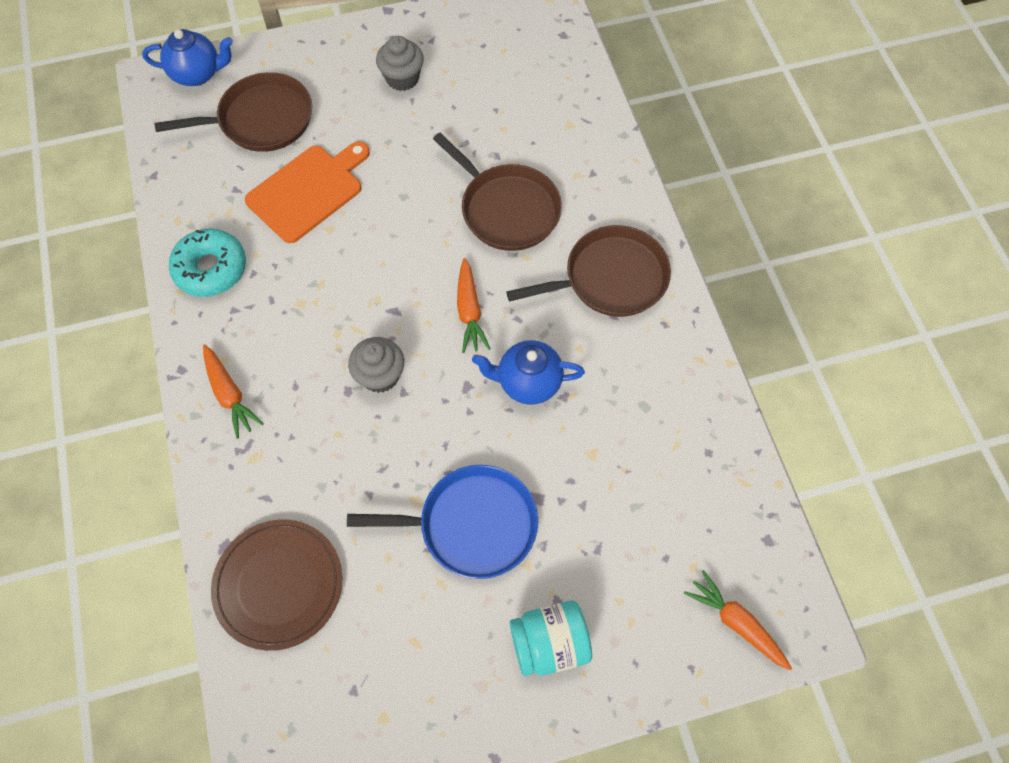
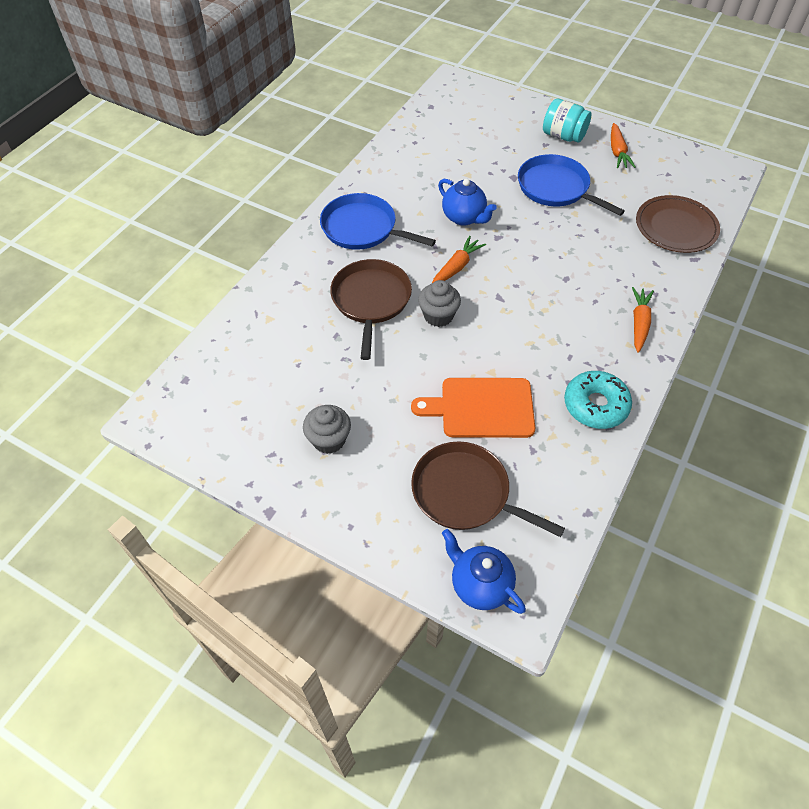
camera: 135 degrees left, 10 degrees down
grey cupcake [348,337,404,393] -> grey cupcake moved to [418,280,461,327]
brown pan [506,225,671,317] -> blue pan [320,193,436,250]
orange carrot [684,570,792,670] -> orange carrot moved to [611,123,635,168]

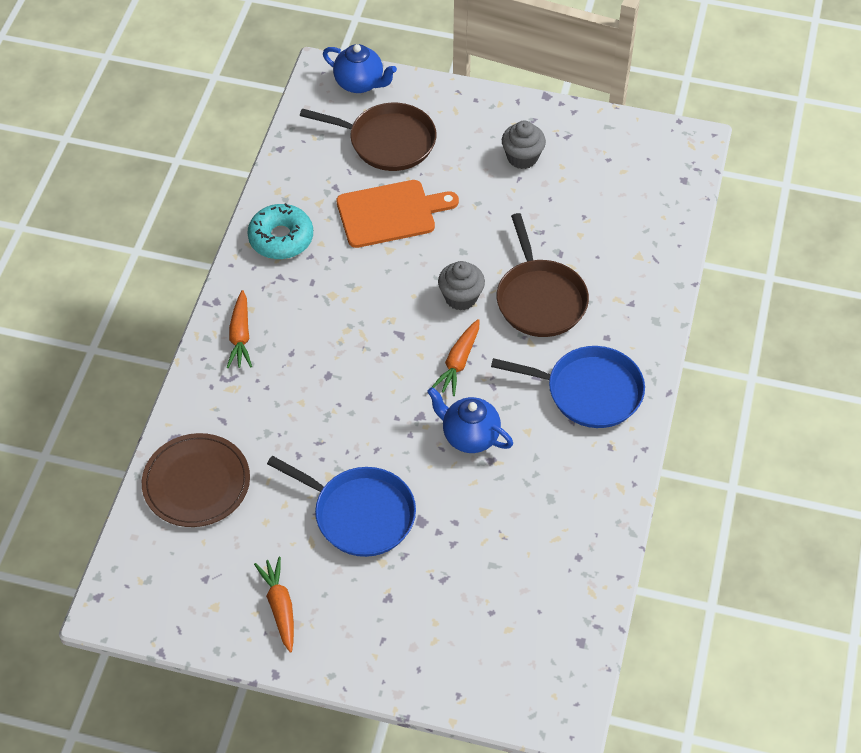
camera: 165 degrees right, 0 degrees up
turquoise jar [543,99,591,143] -> none

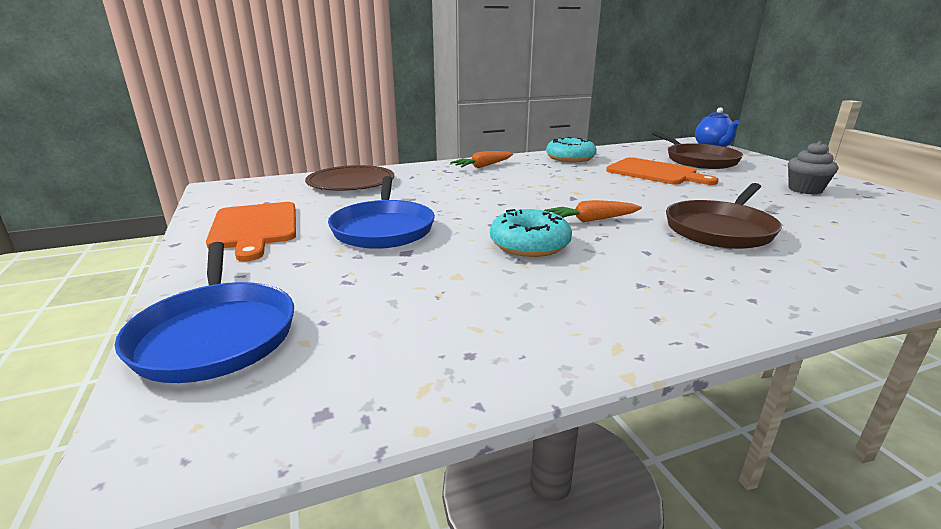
camera: 55 degrees right, 30 degrees down
orange carrot [254,557,294,653] -> orange cutting board [206,202,296,261]
blue teapot [427,387,513,453] -> turquoise donut [490,209,572,257]
grey cupcake [438,261,485,311] -> none
blue pan [491,346,645,428] -> blue pan moved to [115,242,294,383]

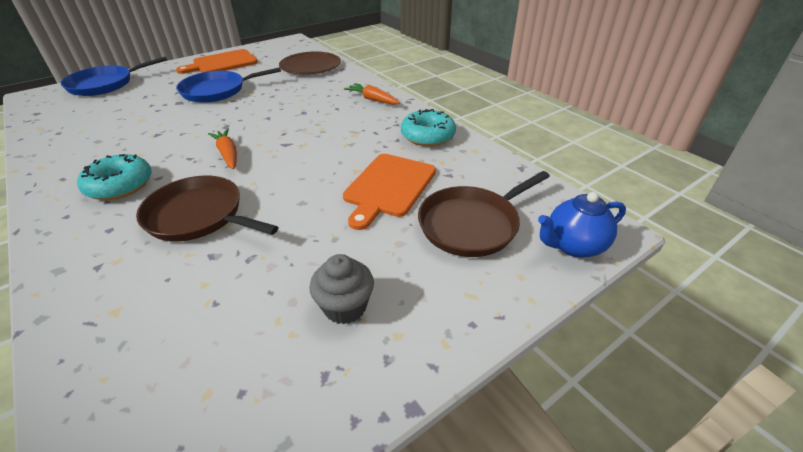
camera: 75 degrees right, 15 degrees up
turquoise donut [490,209,572,257] -> turquoise donut moved to [77,154,152,200]

